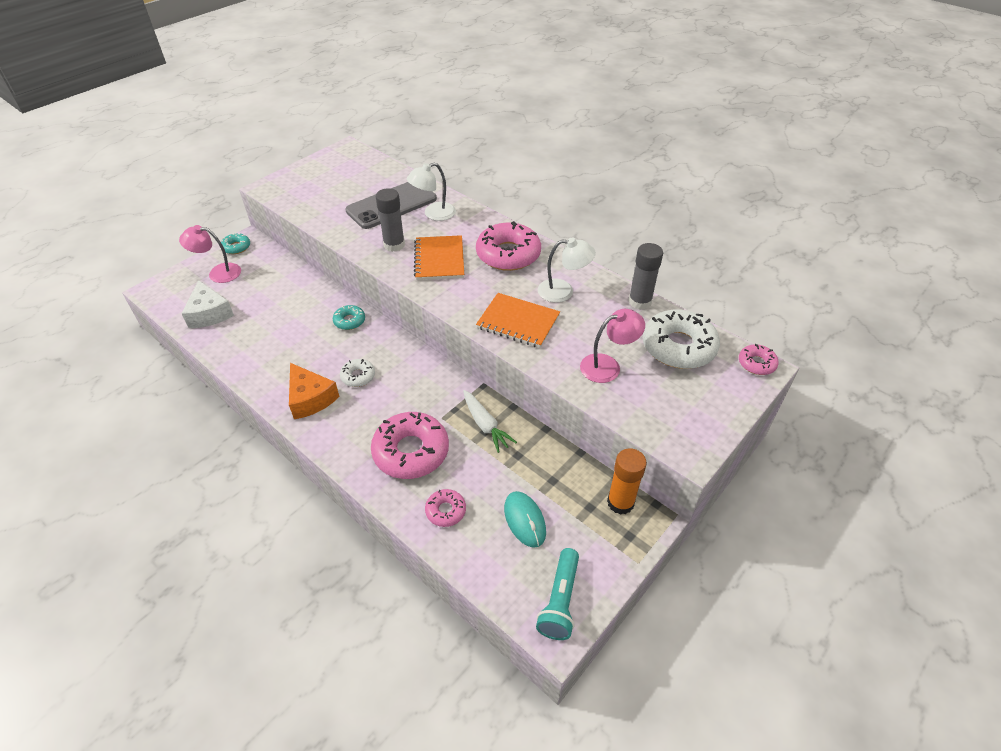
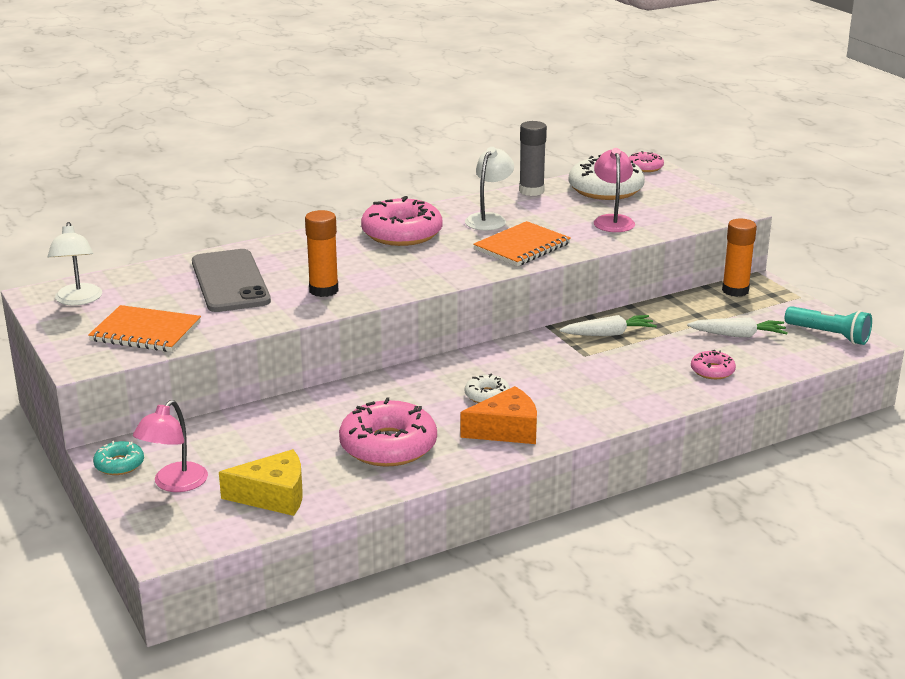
camera: 70 degrees left, 20 degrees down
white cheese [182,280,234,328] -> yellow cheese [219,449,303,516]
turquoise donut [333,305,365,330] -> none
pink donut [371,412,449,479] -> pink donut moved to [339,397,437,467]
grey glue stick [376,188,405,252] -> orange glue stick [305,210,338,297]
white lamp [407,163,456,221] -> white lamp moved to [48,222,102,305]
orange notebook [414,235,464,280] -> orange notebook moved to [88,305,201,352]
turquoise mouse [504,491,546,548] -> white carrot [687,317,788,337]

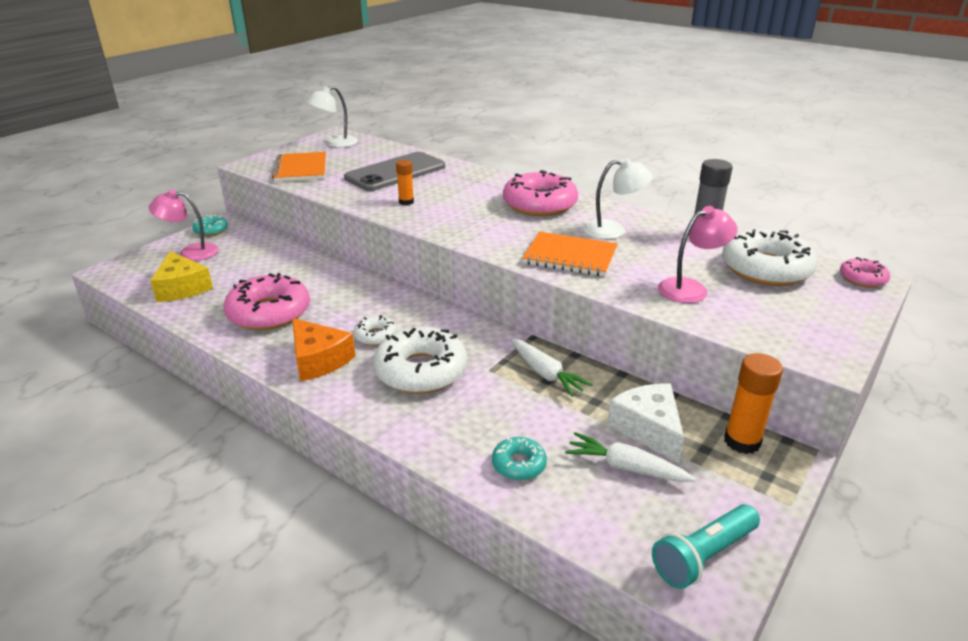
camera: 65 degrees right, 5 degrees up
orange glue stick [305,210,338,297] -> orange glue stick [396,160,414,205], size x0.61
white carrot [687,317,788,337] -> white carrot turned 135 degrees clockwise [565,432,696,482]
pink donut [691,350,736,379] -> turquoise donut [492,437,547,480]
turquoise flashlight [785,306,872,345] -> turquoise flashlight turned 45 degrees clockwise [652,504,760,589]
none -> white donut [373,327,467,394]
none -> white cheese [607,383,684,463]

